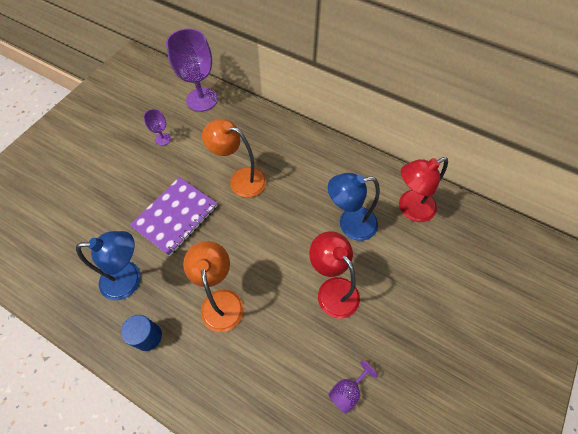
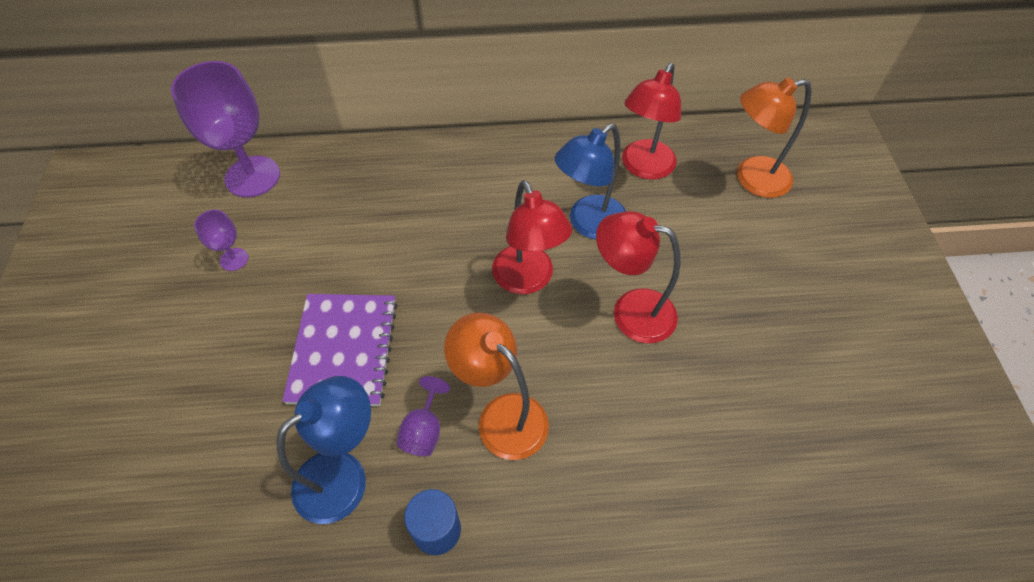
camera: 35 degrees left, 5 degrees down
orange lamp [202,119,266,197] -> orange lamp moved to [737,78,812,198]
purple goblet [328,360,378,414] -> purple goblet moved to [396,376,450,456]
none -> red lamp [492,180,572,294]

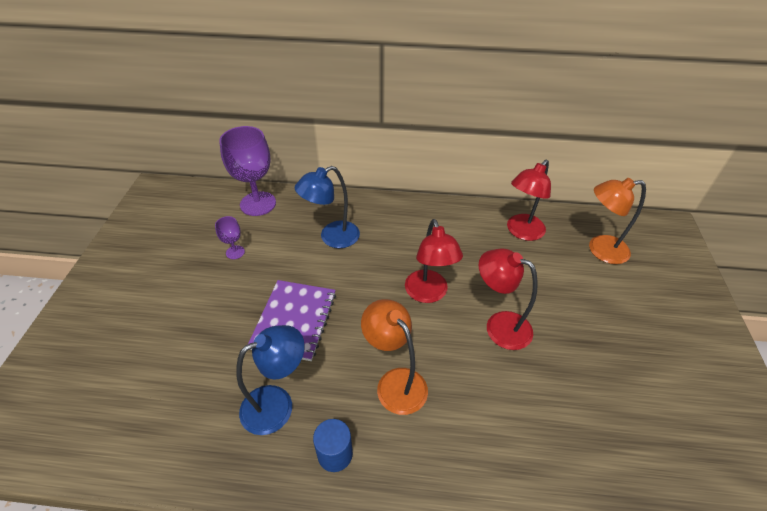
camera: 10 degrees right, 10 degrees down
purple goblet [396,376,450,456] -> none
blue lamp [555,124,626,240] -> blue lamp moved to [295,166,360,248]

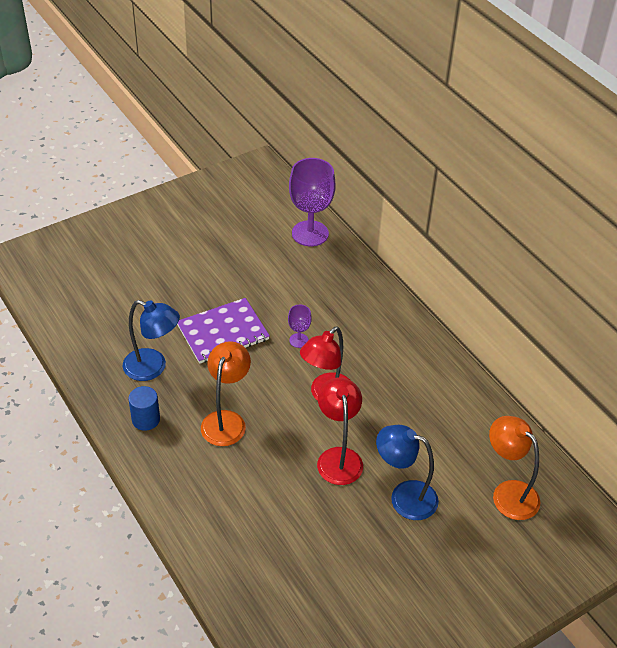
camera: 50 degrees right, 0 degrees up
purple goblet [215,216,245,259] -> purple goblet moved to [288,305,312,348]
blue lamp [295,166,360,248] -> blue lamp moved to [376,425,439,520]
red lamp [507,160,551,241] -> none

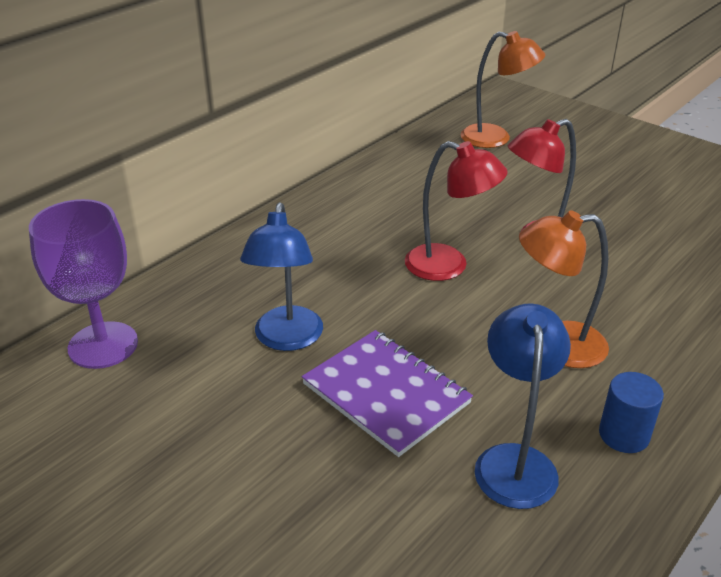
camera: 105 degrees left, 10 degrees down
purple goblet [288,305,312,348] -> none
blue lamp [376,425,439,520] -> blue lamp moved to [240,202,323,351]
orange lamp [489,416,540,520] -> orange lamp turned 105 degrees counterclockwise [461,31,545,148]

